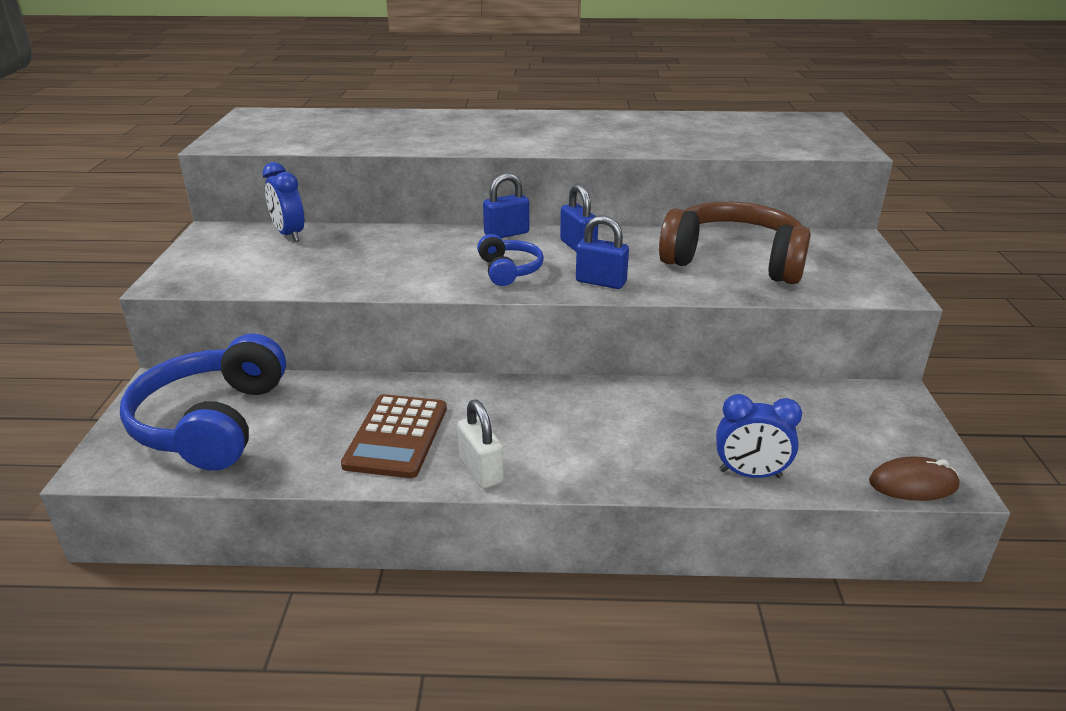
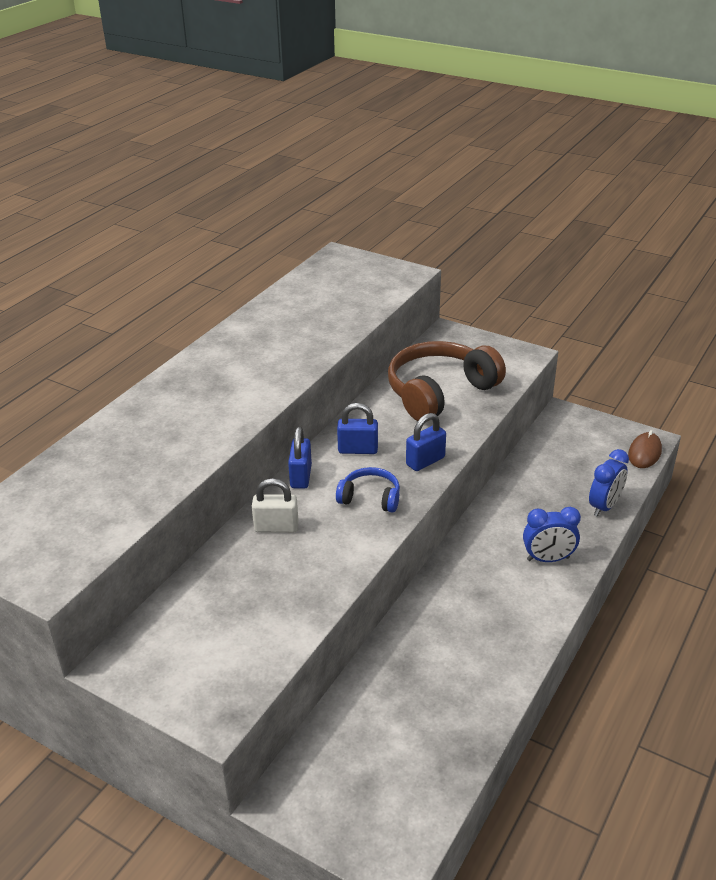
camera: 60 degrees left, 5 degrees up
blue headphones [120,334,286,471] -> none
blue clock [263,162,304,242] -> blue clock moved to [523,507,581,562]
brown calculator [341,394,447,478] -> none
white padlock [457,400,504,488] -> white padlock moved to [252,478,299,533]

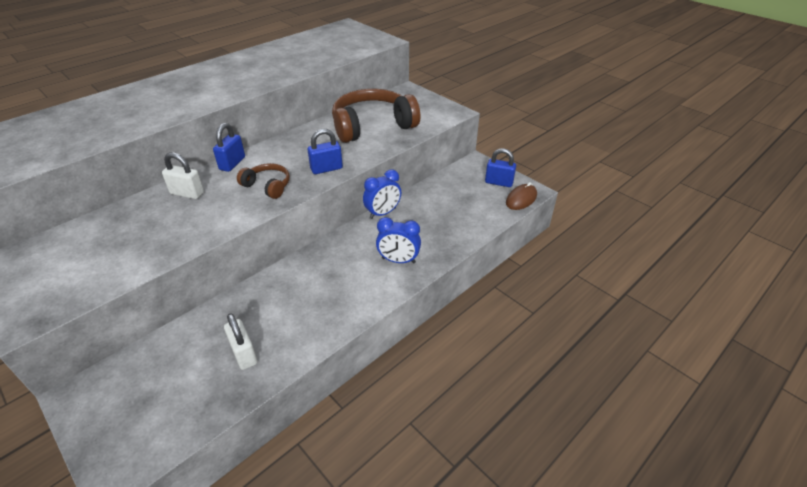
camera: 15 degrees right, 5 degrees up
blue headphones [336,467,400,512] -> brown headphones [237,163,290,199]
blue padlock [337,403,378,454] -> blue padlock moved to [485,148,516,187]
blue clock [589,449,629,517] -> blue clock moved to [363,169,401,219]
none -> white padlock [224,313,257,370]

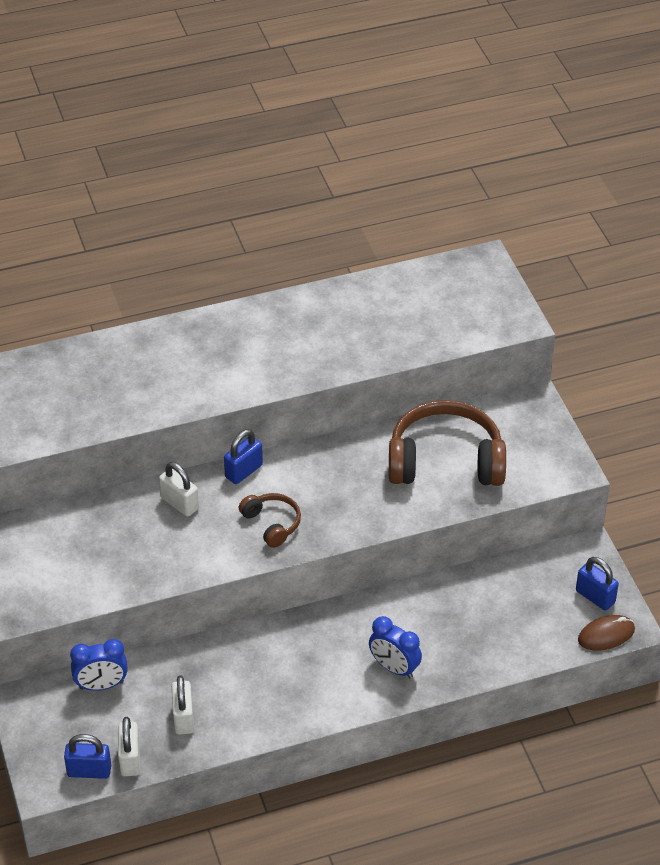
camera: 25 degrees right, 5 degrees up
blue padlock [308,129,343,174] -> blue padlock moved to [64,734,111,779]
blue clock [363,169,401,219] -> blue clock moved to [70,639,128,691]
none -> white padlock [118,717,140,776]

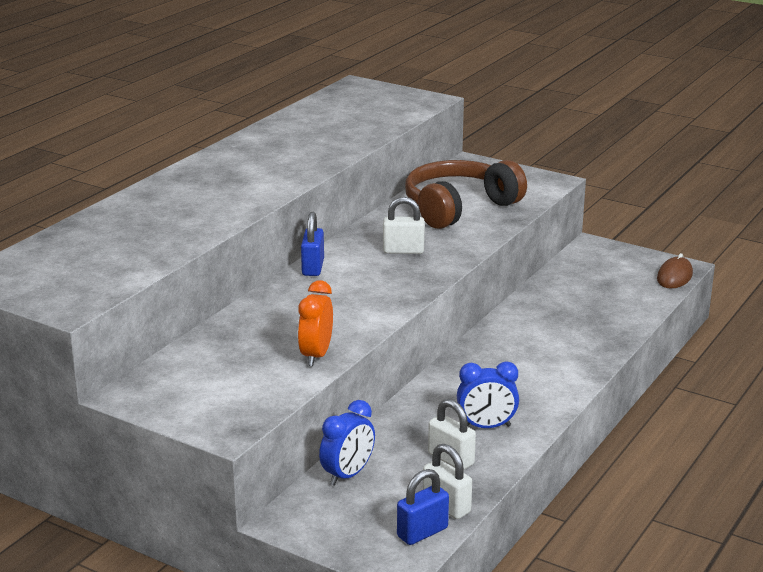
camera: 40 degrees left, 20 degrees down
white padlock [159,462,199,517] -> white padlock moved to [383,197,425,254]
brown headphones [239,493,301,548] -> none
blue clock [369,616,422,679] -> blue clock moved to [457,361,519,428]
blue padlock [576,557,619,611] -> none
none -> orange clock [298,280,333,366]

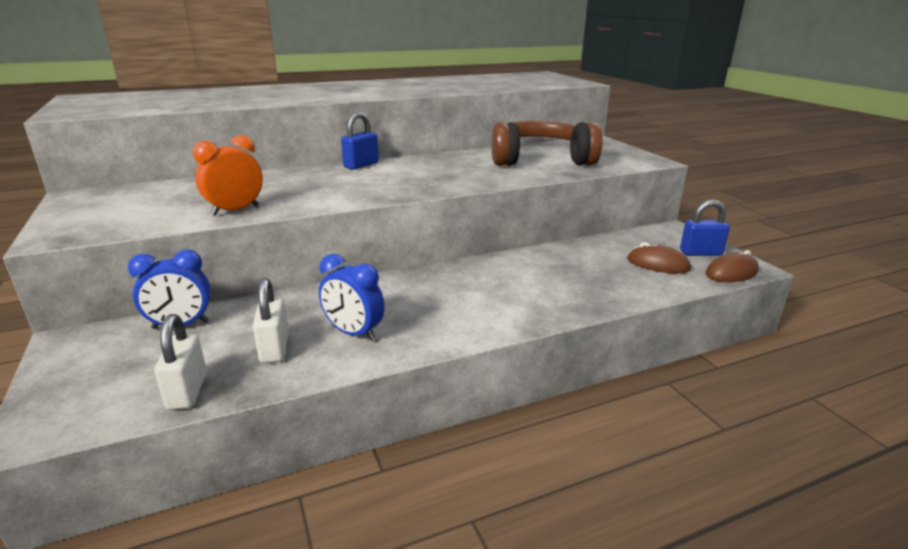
camera: 35 degrees right, 0 degrees up
white padlock [383,197,425,254] -> none
blue padlock [397,469,449,545] -> blue padlock moved to [680,200,730,256]
none -> brown mouse [627,242,691,274]

